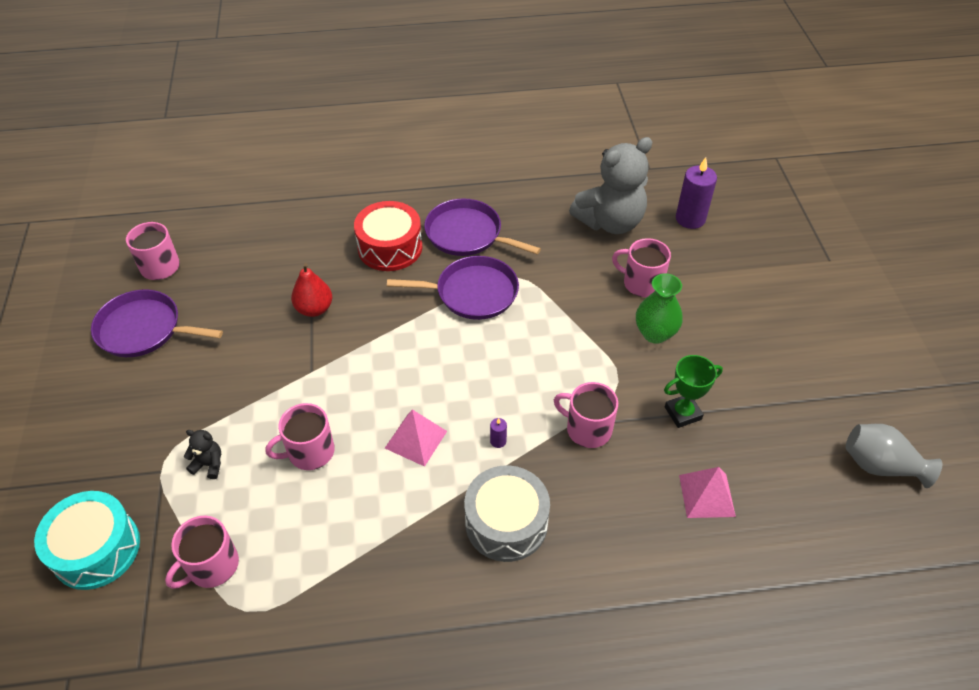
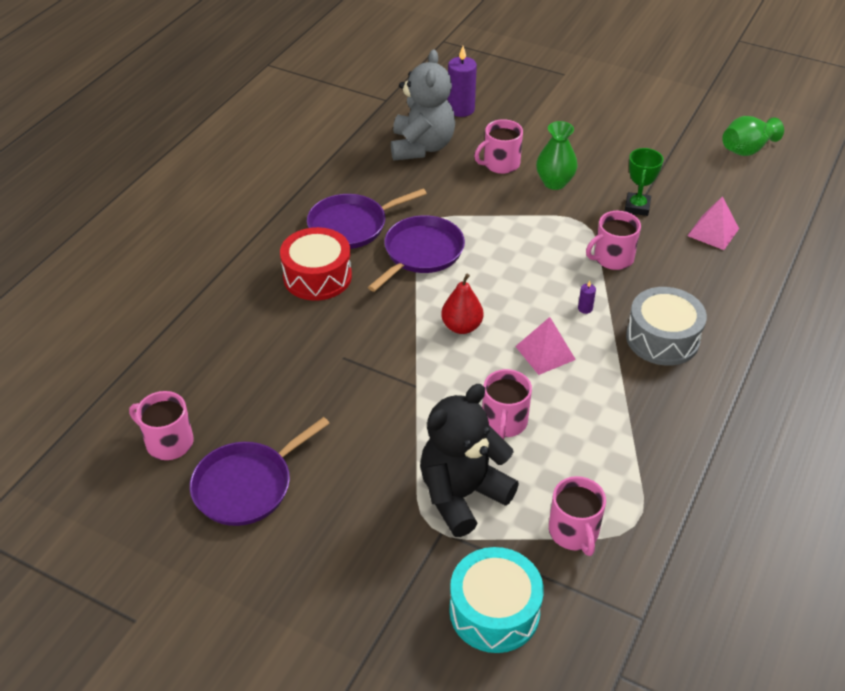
camera: 55 degrees left, 5 degrees down
black teddy bear [184,430,221,479] -> black teddy bear [420,384,519,537], size x2.50
red pear [291,263,332,317] -> red pear moved to [441,274,484,334]
grey vase [846,424,942,488] -> green vase [722,116,784,156]

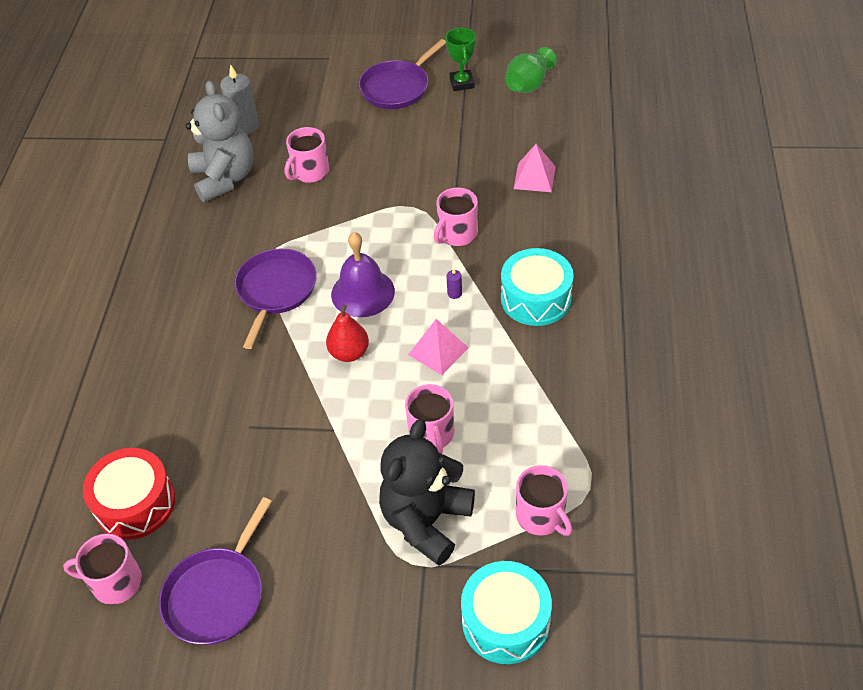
camera: 20 degrees left, 5 degrees up
red drum [280,227,352,301] -> red drum moved to [83,448,175,540]
purple pan [307,188,427,249] -> purple pan moved to [358,39,446,109]
purple candle [447,46,477,117] -> grey candle [220,64,259,135]
green vase [536,121,578,190] -> none
green trophy [625,148,663,216] -> green trophy moved to [445,28,476,91]
grey drum [626,287,707,366] -> turquoise drum [501,248,574,326]
none -> purple bell [331,232,395,317]

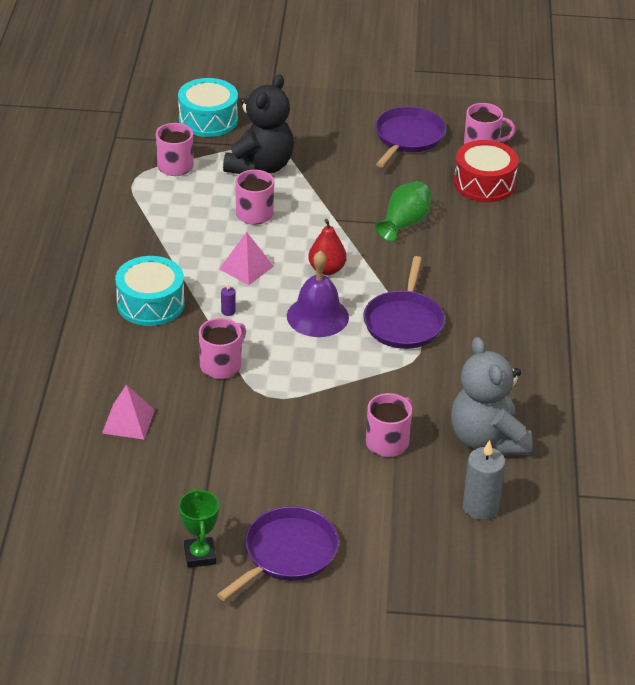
camera: 175 degrees right, 10 degrees down
green vase [506,47,557,93] -> green vase moved to [375,181,431,241]

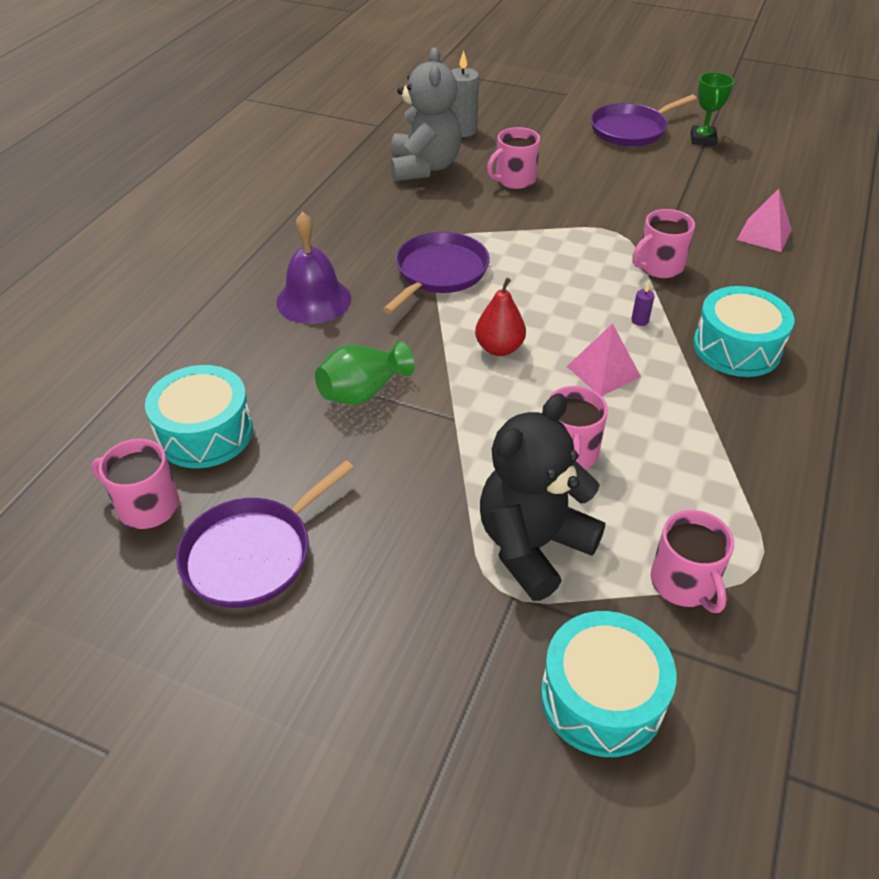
camera: 160 degrees left, 5 degrees up
purple bell [287,251,349,337] -> purple bell moved to [277,212,351,324]
red drum [454,140,518,202] -> turquoise drum [145,365,253,468]

